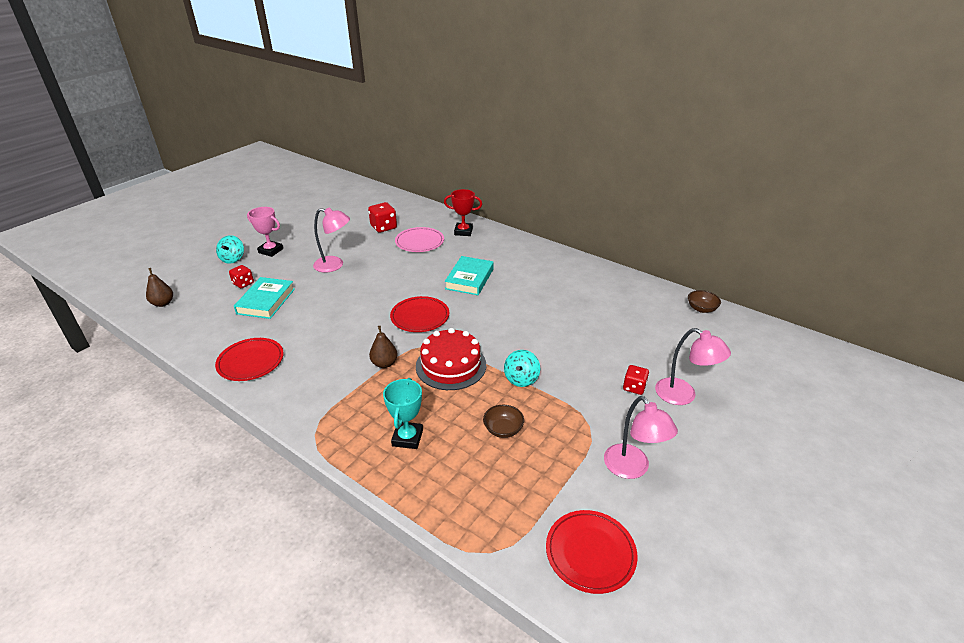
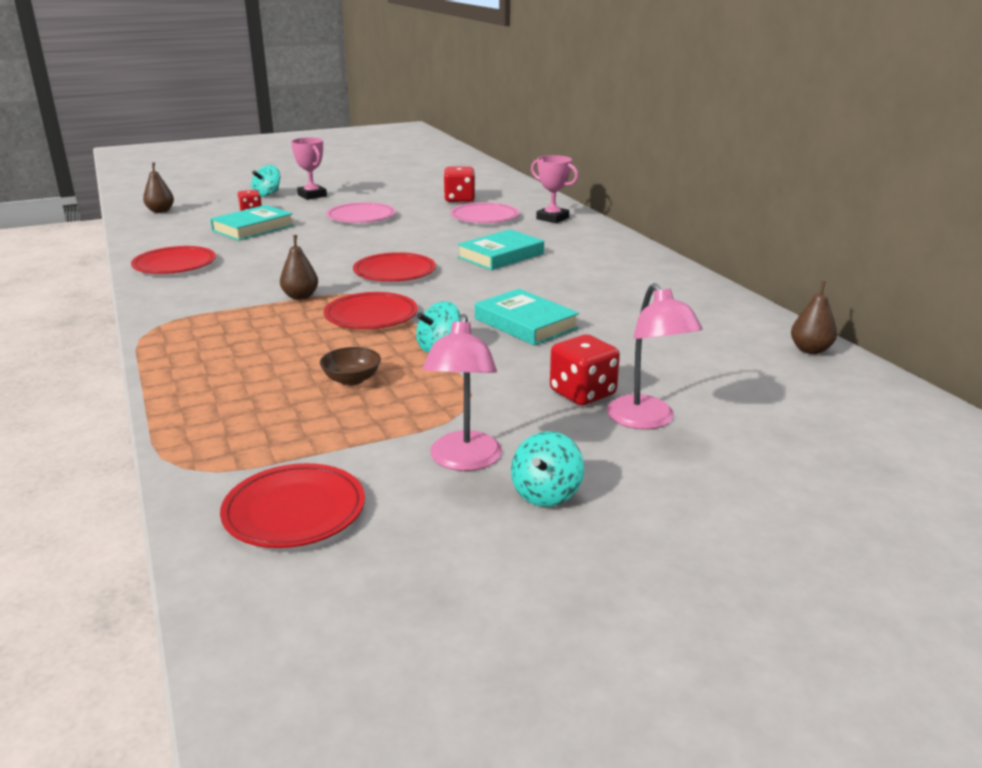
camera: 30 degrees right, 10 degrees down
pink lamp [313,207,350,273] -> pink plate [326,202,396,223]
turquoise trophy [383,378,423,449] -> none
red cake [416,328,486,390] -> red plate [324,292,418,329]
red trophy [444,189,482,236] -> pink trophy [531,155,578,223]
red dice [623,365,649,395] -> red dice [550,334,620,406], size x1.54
brown bowl [688,290,721,313] -> brown pear [791,281,837,354]
none -> turquoise book [475,289,579,346]
none -> turquoise spinning top [511,431,584,507]

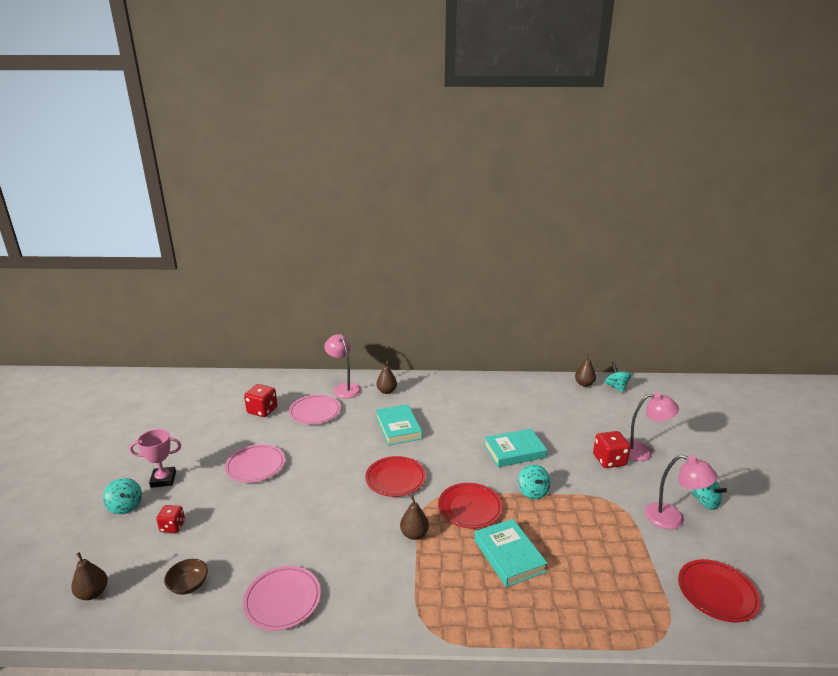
camera: 65 degrees left, 0 degrees up
red plate [131,246,216,274] -> pink plate [243,566,321,631]
turquoise book [210,205,294,241] -> turquoise book moved to [474,519,548,587]
brown bowl [320,347,381,386] -> brown bowl moved to [164,559,208,595]
pink trophy [531,155,578,223] -> pink lamp [324,334,361,398]
none -> brown pear [376,360,397,394]
none -> turquoise spinning top [605,365,632,393]

